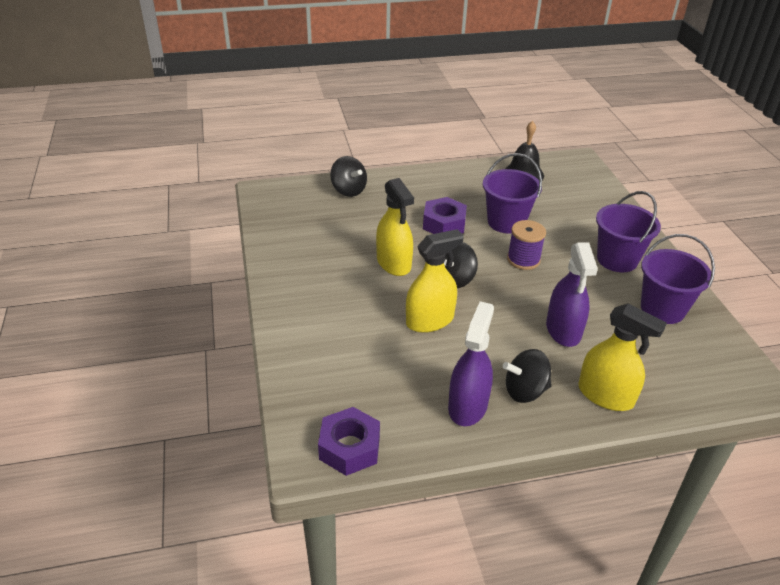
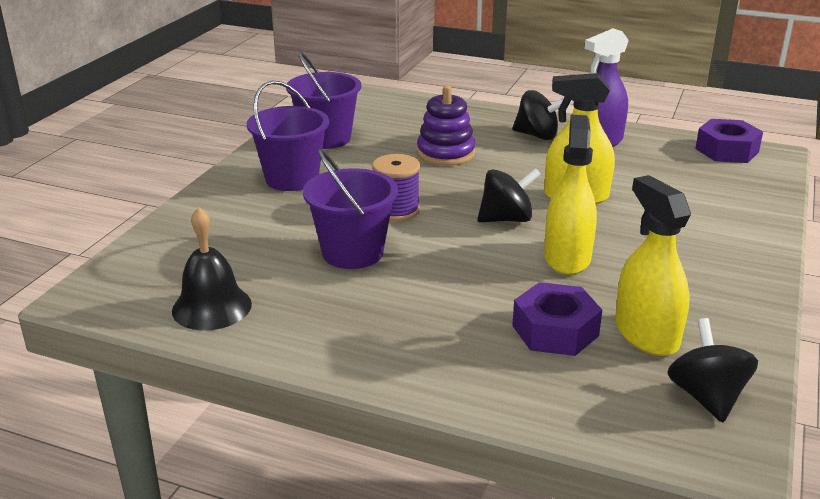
camera: 145 degrees left, 10 degrees down
black spinning top [330,156,367,197] -> black spinning top moved to [668,318,758,423]
purple nut [423,197,467,234] -> purple nut moved to [512,282,602,356]
purple spray bottle [546,242,598,347] -> purple stacking toy [417,85,475,166]
yellow spray bottle [578,303,667,411] -> yellow spray bottle moved to [615,175,691,356]

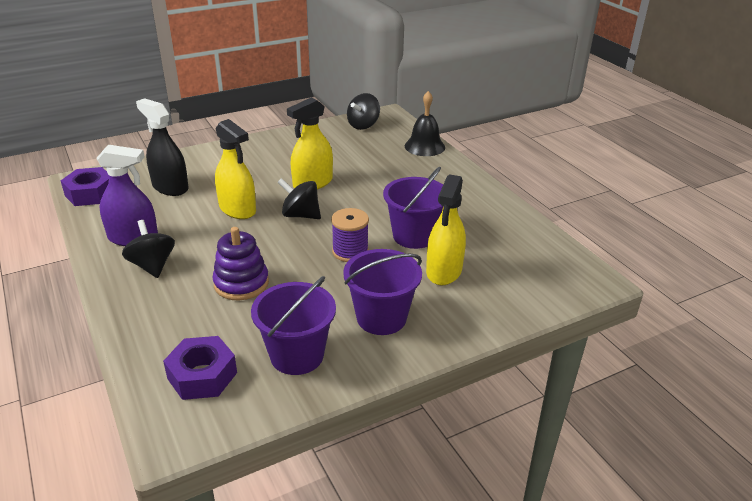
camera: 140 degrees left, 5 degrees up
black bell [172,207,252,330] -> black bell moved to [405,91,445,156]
purple nut [512,282,602,356] -> purple nut moved to [163,336,237,400]
yellow spray bottle [615,175,691,356] -> yellow spray bottle moved to [426,174,466,285]
none -> black spray bottle [136,98,189,196]

